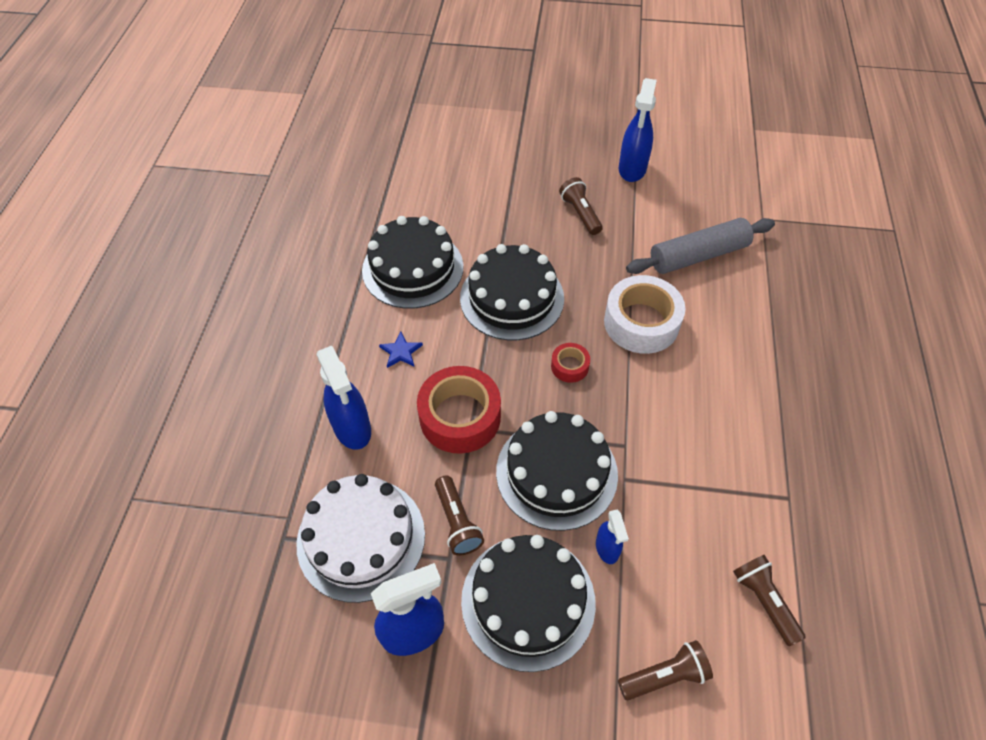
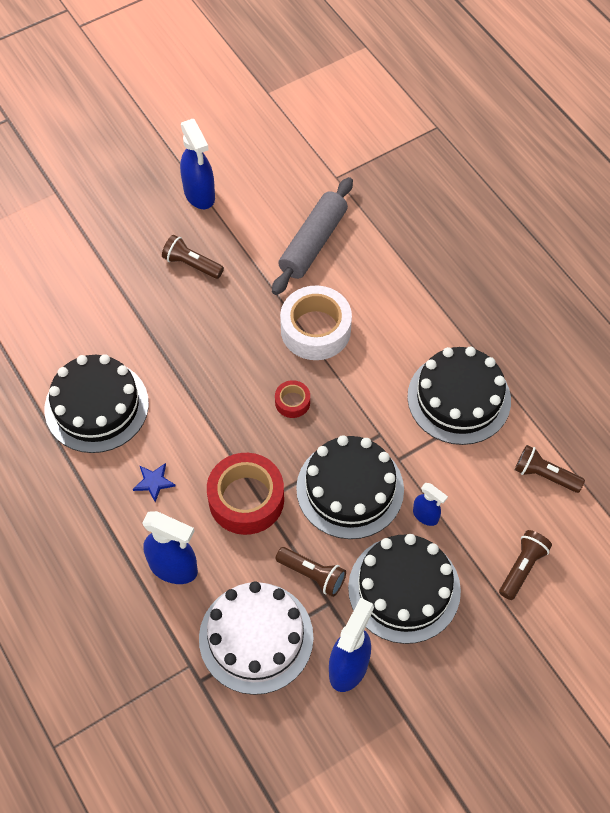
camera: 40 degrees left, 5 degrees up
black cake [460,244,564,340] -> black cake moved to [407,346,511,445]

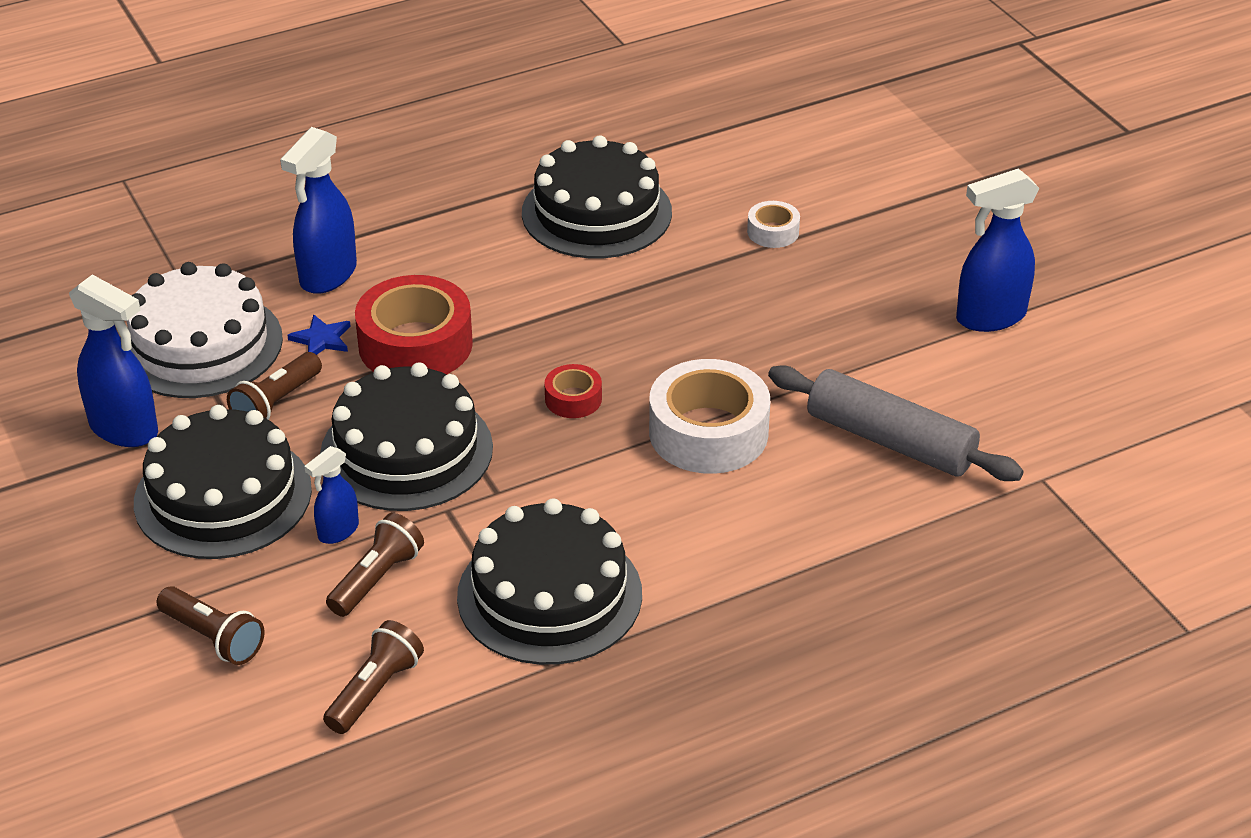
camera: 95 degrees right, 20 degrees down
blue star [133,463,176,502] -> blue star moved to [287,314,351,355]
brown flashlight [162,235,224,279] -> brown flashlight moved to [326,513,424,617]
none -> white tape [747,201,800,248]

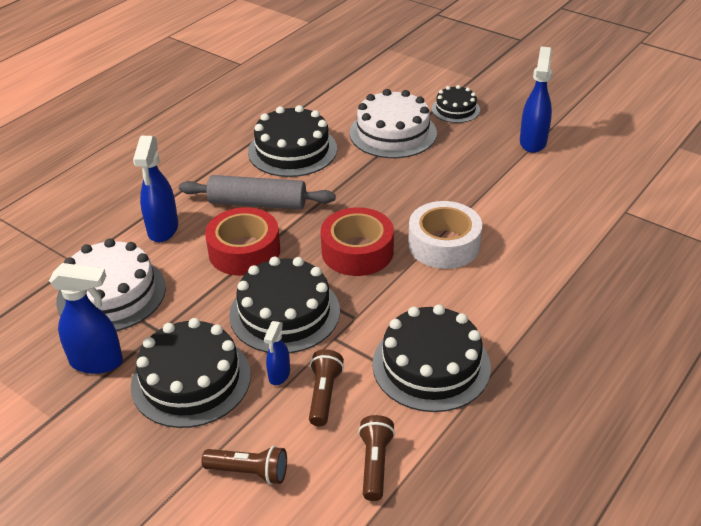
camera: 25 degrees left, 0 degrees up
brown flashlight [227,352,322,420] -> none
blue star [287,314,351,355] -> none
red tape [544,364,602,418] -> red tape [321,207,394,276], size x2.06
white tape [747,201,800,248] -> white cake [350,89,437,158]
grey rolling pin [768,365,1024,481] -> grey rolling pin moved to [179,175,336,210]
blue spray bottle [956,168,1039,332] -> blue spray bottle turned 150 degrees clockwise [520,46,552,153]
none -> black cake [432,85,480,123]

